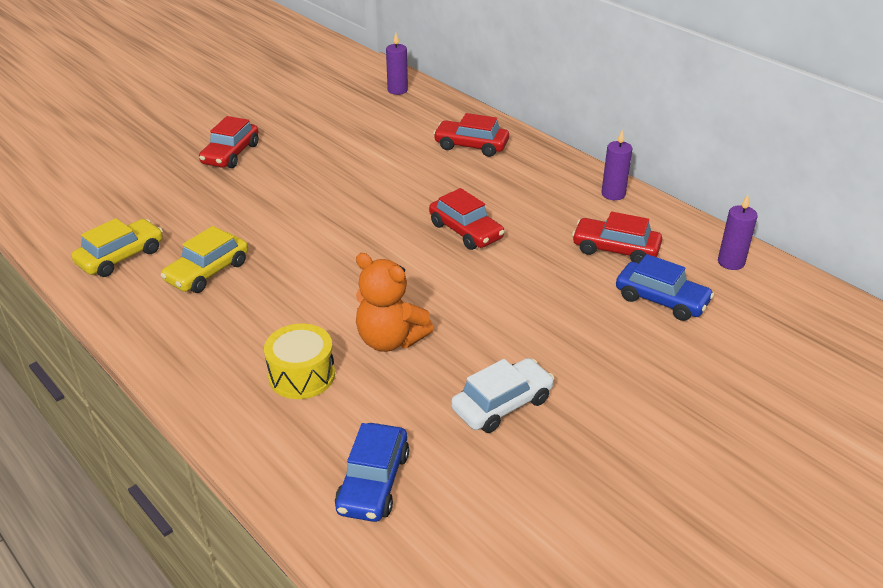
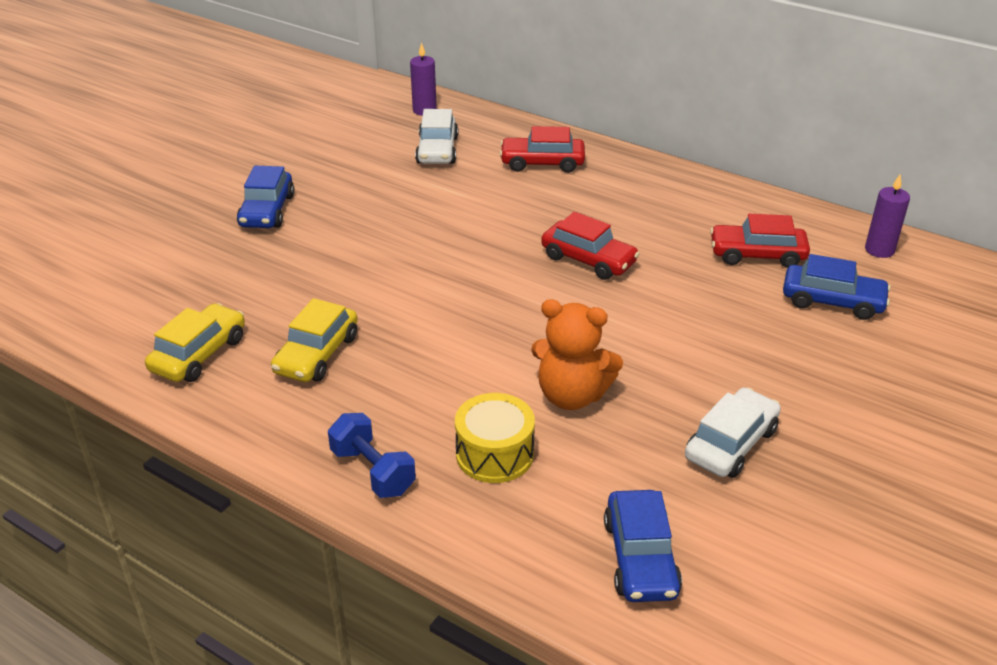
camera: 15 degrees left, 0 degrees up
red car [199,116,258,168] -> blue car [237,166,295,228]
purple candle [601,129,633,200] -> none
none -> blue dumbbell [328,413,416,498]
none -> white car [415,109,458,164]

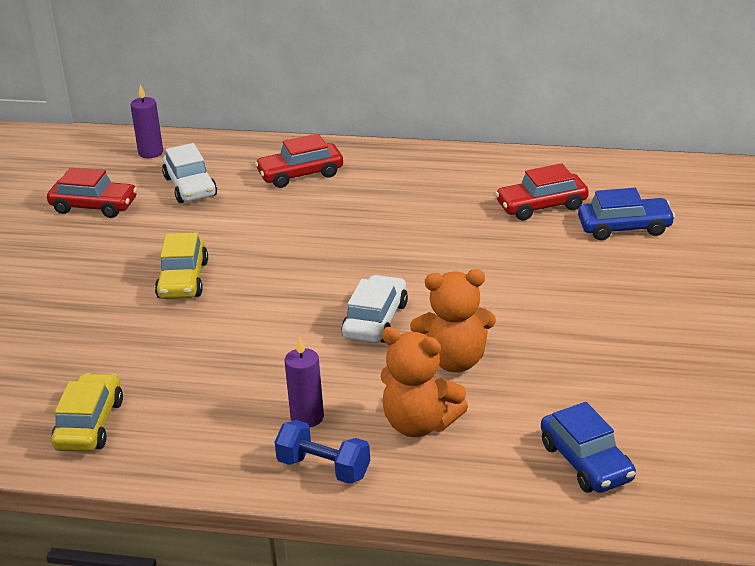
camera: 20 degrees left, 5 degrees down
blue car [237,166,295,228] -> none
yellow car [271,298,358,382] -> yellow car moved to [155,232,208,299]
yellow drum [455,393,535,483] -> orange teddy bear [380,327,468,437]
red car [541,212,639,280] -> red car moved to [47,168,137,218]
white car [685,388,781,478] -> white car moved to [341,275,408,343]
purple candle [865,175,910,258] -> purple candle moved to [285,336,324,427]

